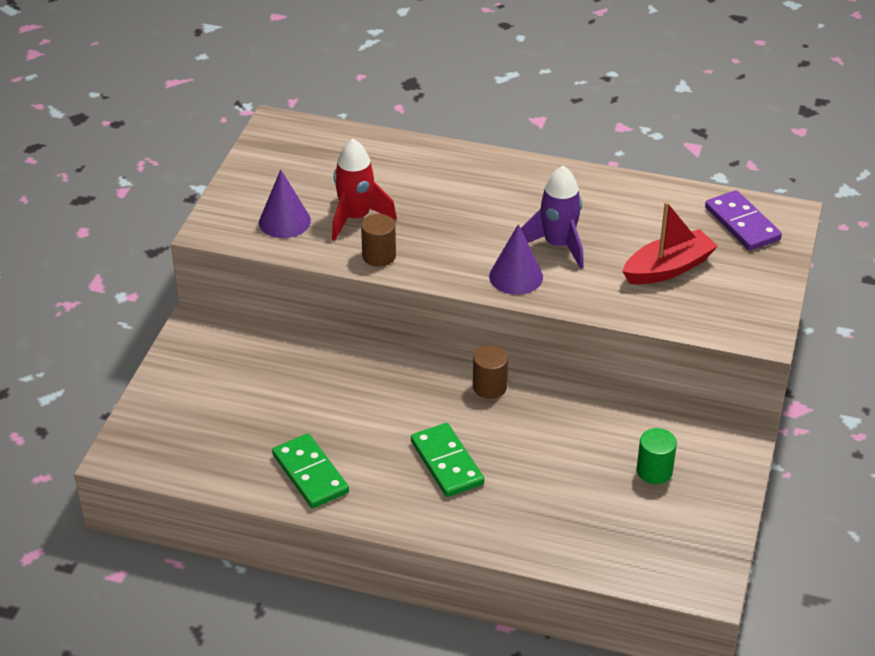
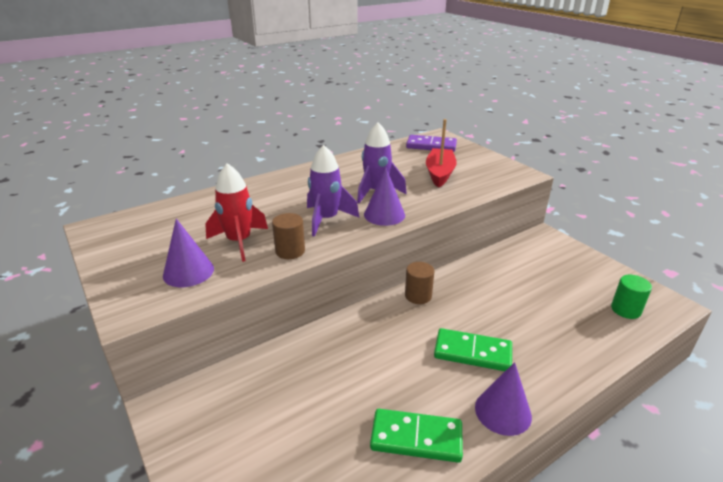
camera: 50 degrees left, 10 degrees down
green cylinder [637,428,677,484] -> green cylinder moved to [611,275,652,319]
none -> purple rocket [307,145,359,237]
none -> purple cone [475,362,532,436]

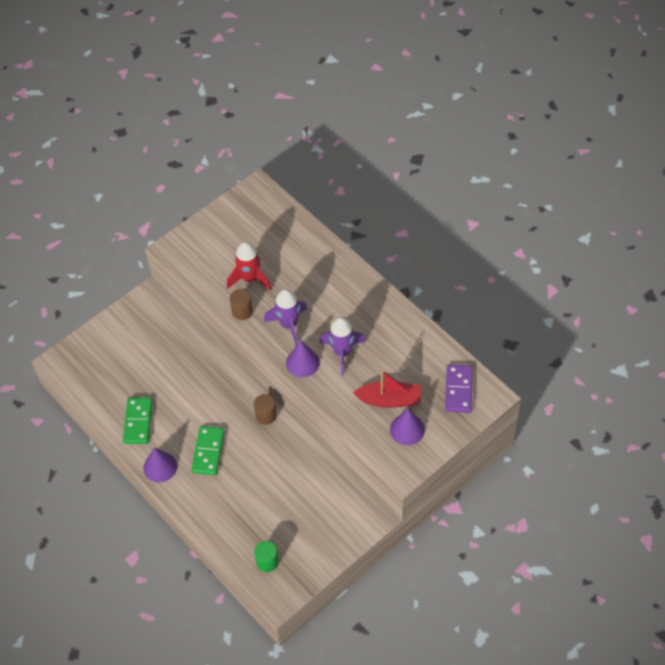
camera: 85 degrees right, 25 degrees up
purple cone [163,219,214,287] -> purple cone moved to [390,409,425,445]

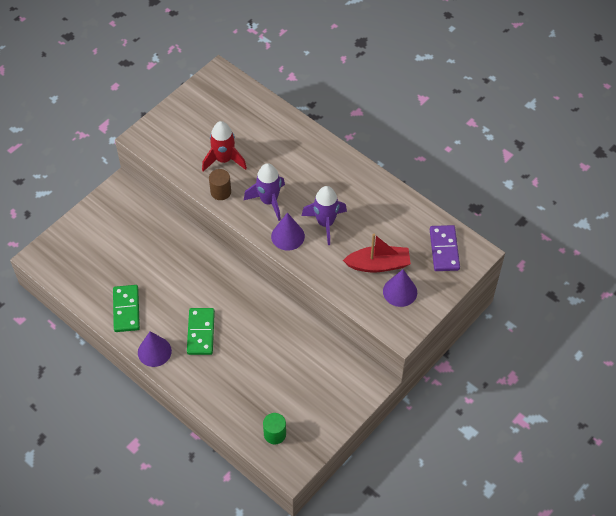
camera: 10 degrees left, 0 degrees up
brown cylinder [254,394,277,425] -> none

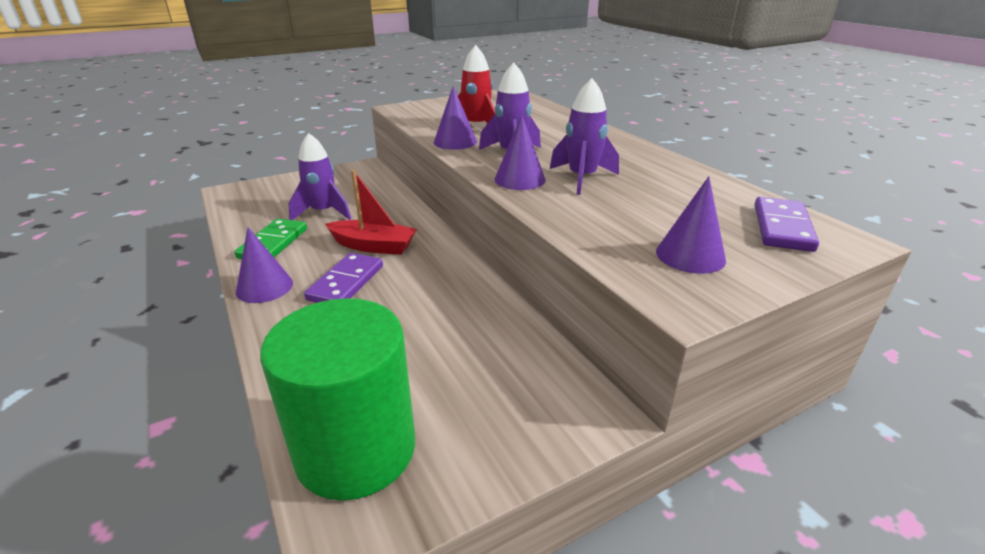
camera: 20 degrees right, 25 degrees down
green domino [187,308,215,355] -> purple domino [304,253,383,303]
brown cylinder [209,169,231,200] -> purple cone [434,86,477,150]
green cylinder [263,413,286,444] -> green cylinder [260,298,415,501], size x2.37
red boat [343,234,411,272] -> red boat moved to [325,170,417,255]
none -> purple rocket [288,133,351,220]

